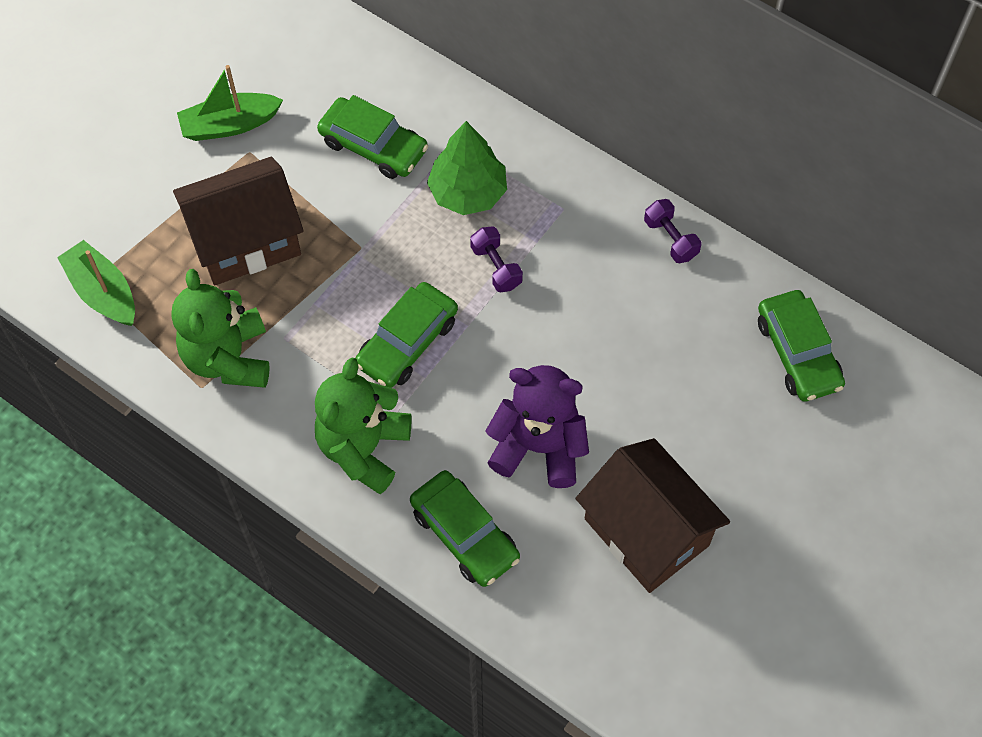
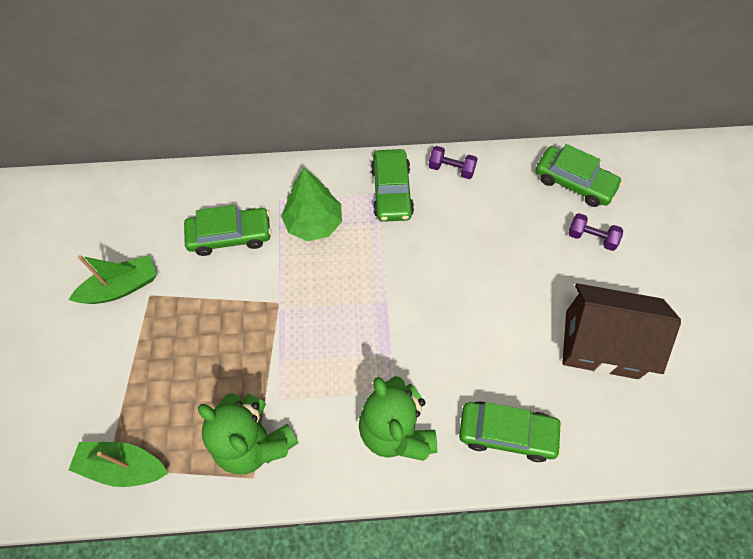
camera: 40 degrees left, 0 degrees up
brown house [173,157,304,285] -> none
green boat [177,65,283,141] -> green boat turned 150 degrees counterclockwise [69,255,157,304]
green car [356,282,458,388] -> green car moved to [371,149,414,222]
purple dumbbell [470,226,523,292] -> purple dumbbell moved to [568,213,623,251]
purple teddy bear [486,365,589,488] -> none

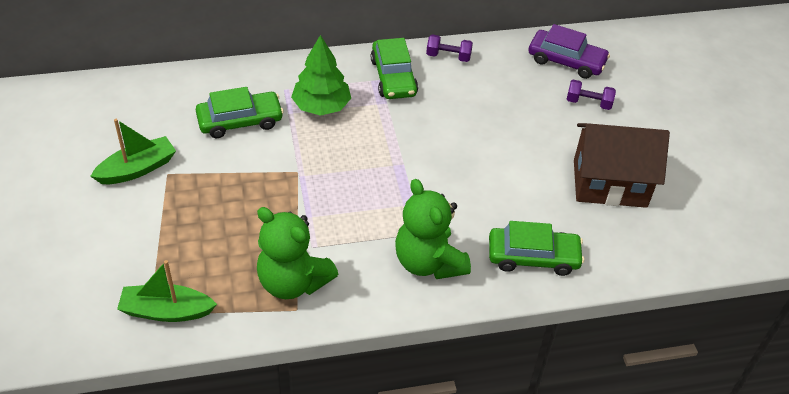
camera: 10 degrees left, 15 degrees down
green car [536,144,623,207] -> purple car [528,24,610,79]

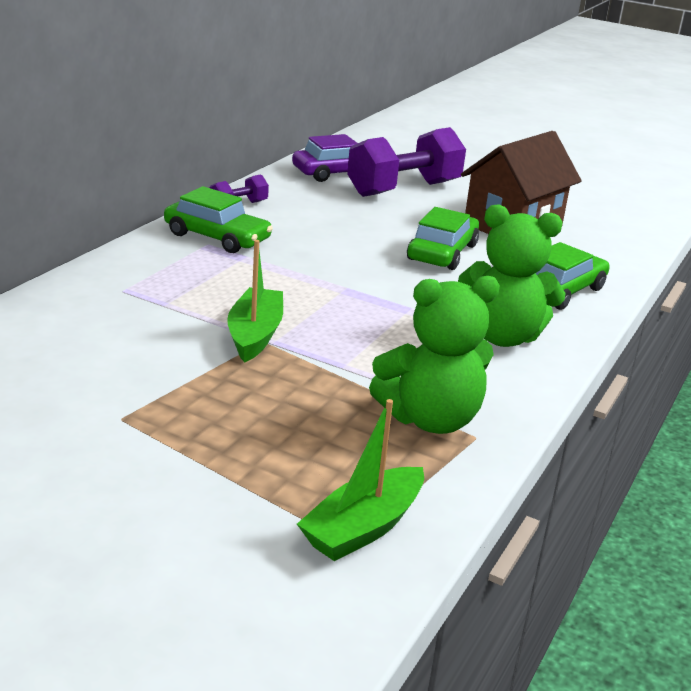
camera: 50 degrees left, 20 degrees down
green boat [90,119,176,184] -> green boat moved to [227,240,283,363]
green car [196,87,284,138] -> green car moved to [407,207,479,270]
green tree [291,35,351,116] -> none
purple dumbbell [567,80,616,110] -> purple dumbbell [347,127,466,197], size x2.17

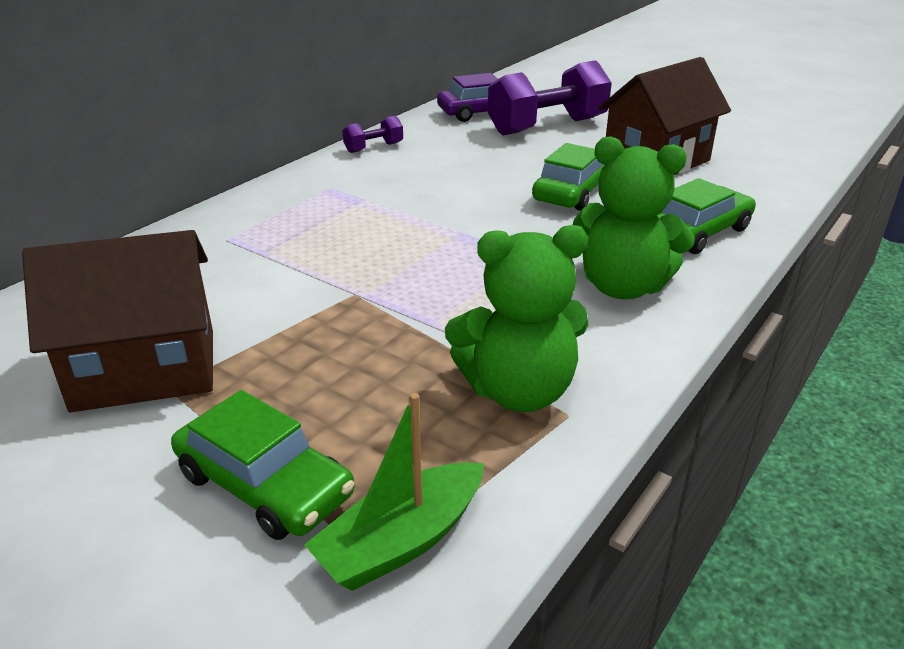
camera: 10 degrees right, 5 degrees up
green car [164,186,273,253] -> green car moved to [171,390,355,540]
green boat [227,240,283,363] -> none
none -> brown house [22,230,213,412]

